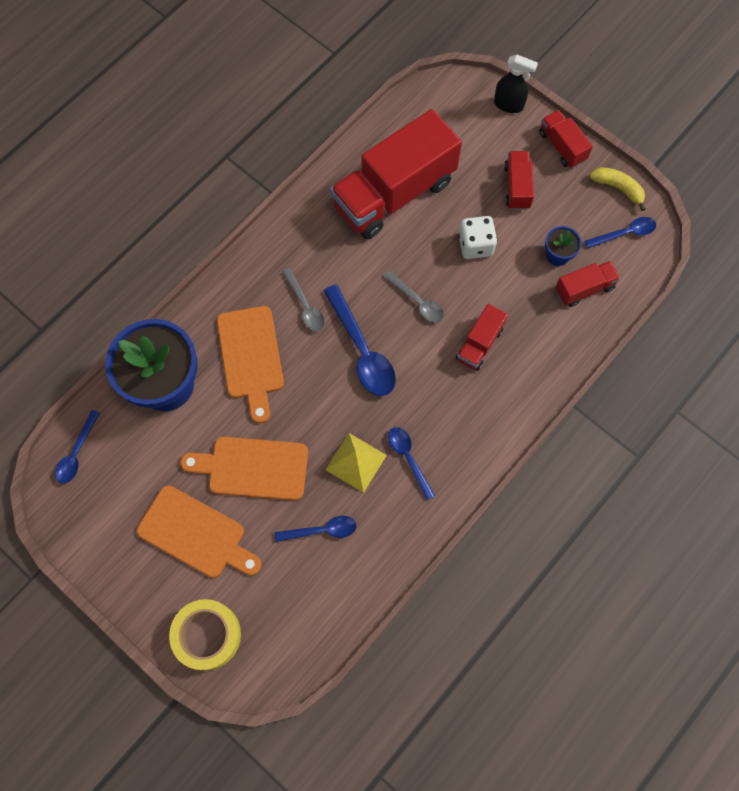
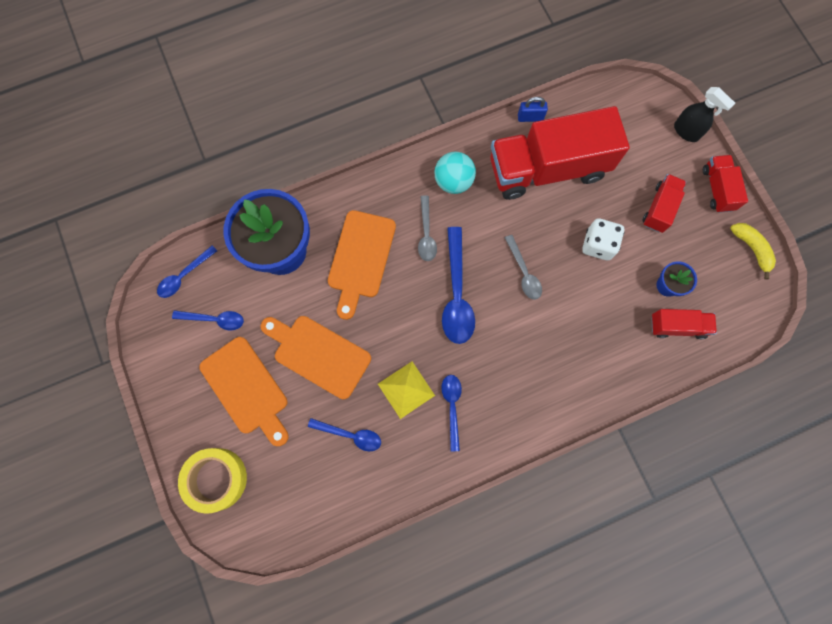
camera: 25 degrees right, 5 degrees up
red truck [456,304,508,371] -> none
blue spoon [585,217,656,248] -> blue spoon moved to [172,310,244,330]
none -> turquoise ball [435,152,476,194]
none -> blue padlock [518,97,548,122]

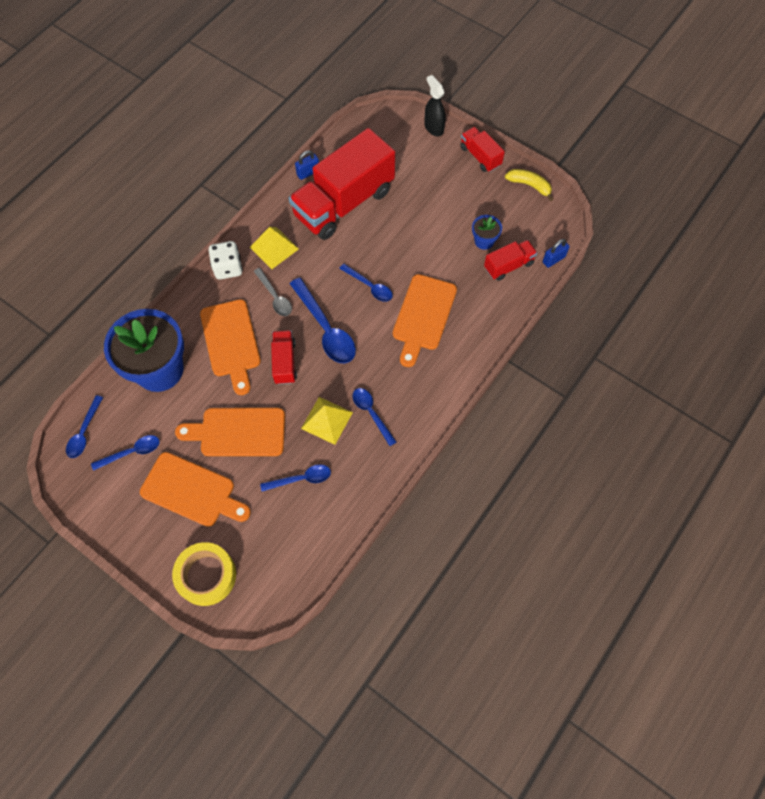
camera: 30 degrees left, 10 degrees down
turquoise ball [435,152,476,194] -> yellow pyramid [250,227,299,269]
grey spoon [505,235,542,300] -> blue spoon [339,264,393,302]
white dice [582,218,624,260] -> white dice moved to [209,241,243,280]
red truck [642,174,686,233] -> red truck moved to [271,330,297,384]
black spray bottle [674,87,735,142] -> black spray bottle turned 135 degrees counterclockwise [424,75,446,136]
none -> orange cutting board [393,274,457,367]
none -> blue padlock [543,239,570,268]

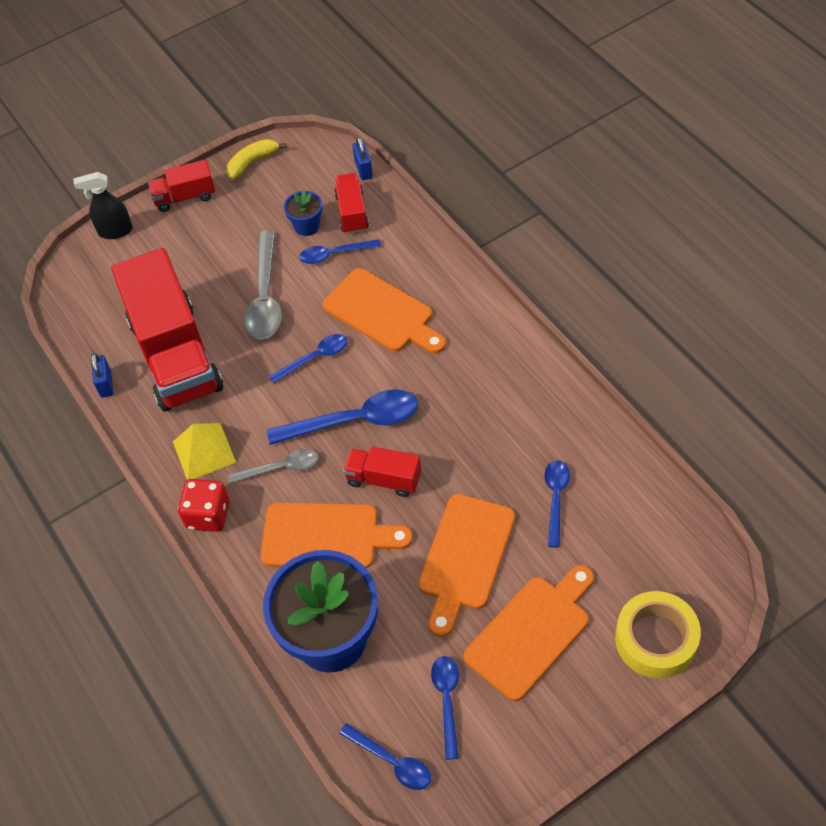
camera: 65 degrees left, 10 degrees down
white dice [209,241,243,280] -> red dice [178,479,230,532]
yellow pyramid [301,397,353,445] -> none
blue spoon [353,388,396,446] -> blue spoon moved to [299,239,381,264]
none -> grey spoon [244,231,282,340]

